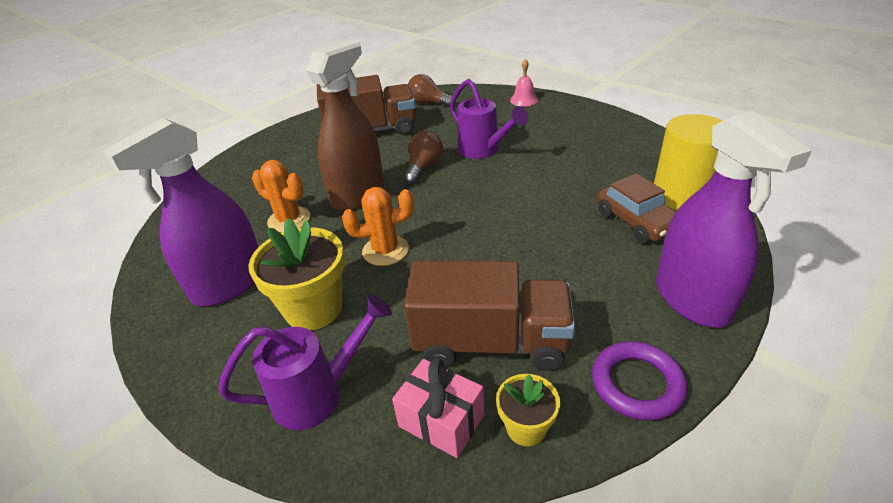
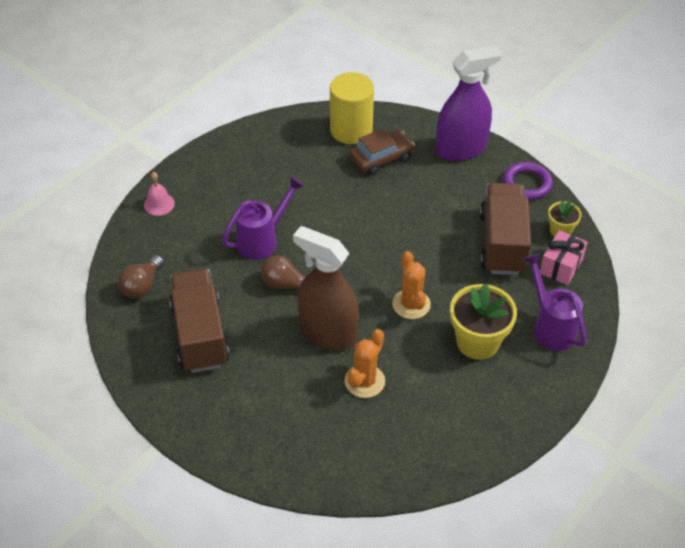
camera: 95 degrees left, 10 degrees up
purple spray bottle [103,118,258,306] -> none

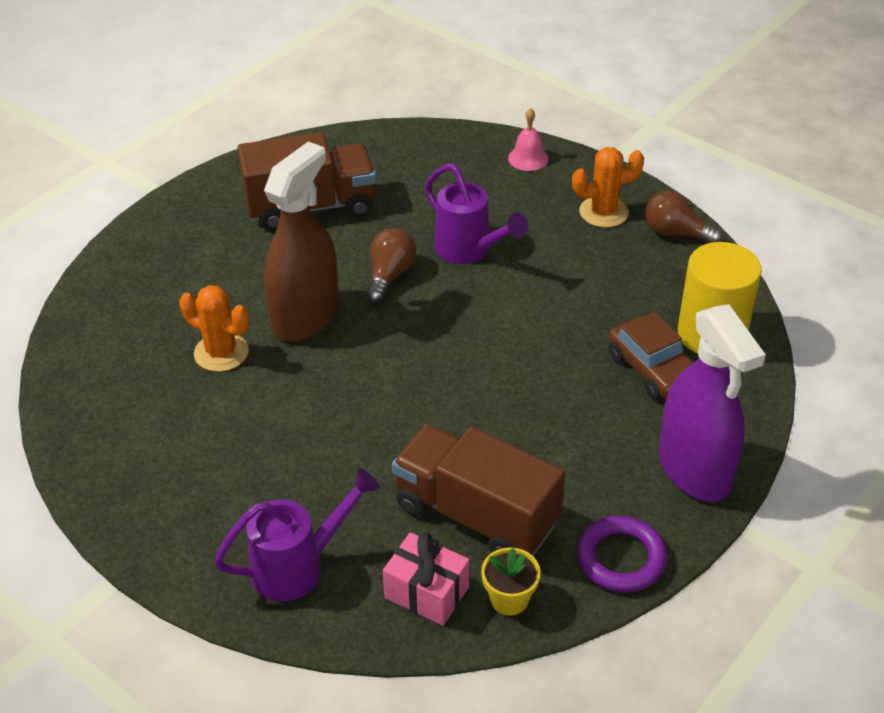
camera: 90 degrees right, 5 degrees down
brown light bulb [118,255,164,299] -> brown light bulb moved to [645,191,723,243]
orange cactus [392,251,431,319] -> orange cactus moved to [572,147,644,228]
yellow flower pot [450,283,517,360] -> none
brown truck [479,183,531,275] -> brown truck turned 150 degrees counterclockwise [392,424,565,556]

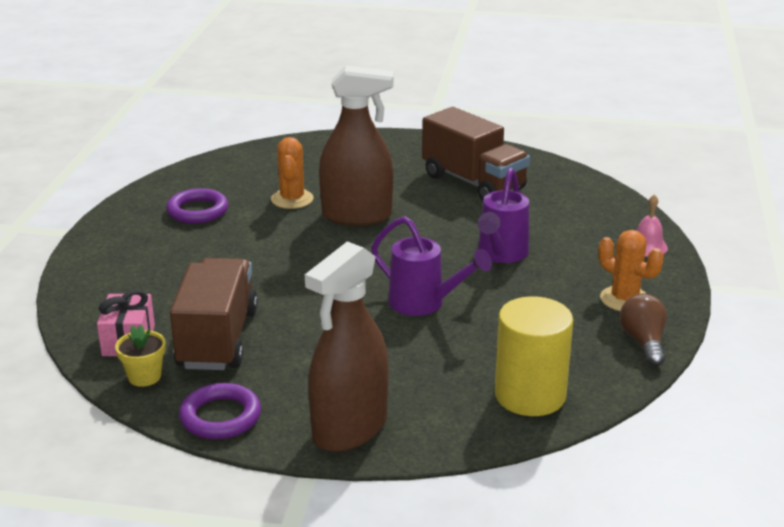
camera: 60 degrees right, 15 degrees down
purple watering can [214,468,380,602] -> purple watering can moved to [371,216,492,316]
brown light bulb [366,228,416,303] -> none
brown car [608,312,694,400] -> none
purple spray bottle [659,304,766,502] -> brown spray bottle [305,241,389,452]
none -> purple ring [166,188,228,224]

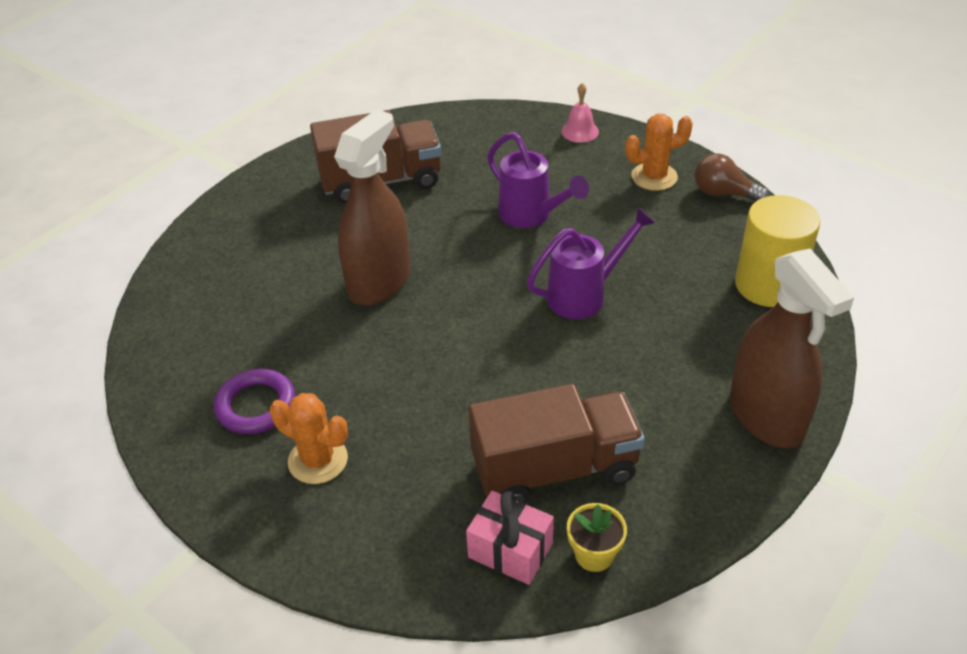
camera: 60 degrees left, 15 degrees up
brown truck [170,258,258,370] -> brown truck turned 135 degrees clockwise [468,384,645,503]
purple ring [179,383,261,439] -> none
orange cactus [271,137,314,209] -> orange cactus moved to [270,393,348,484]

